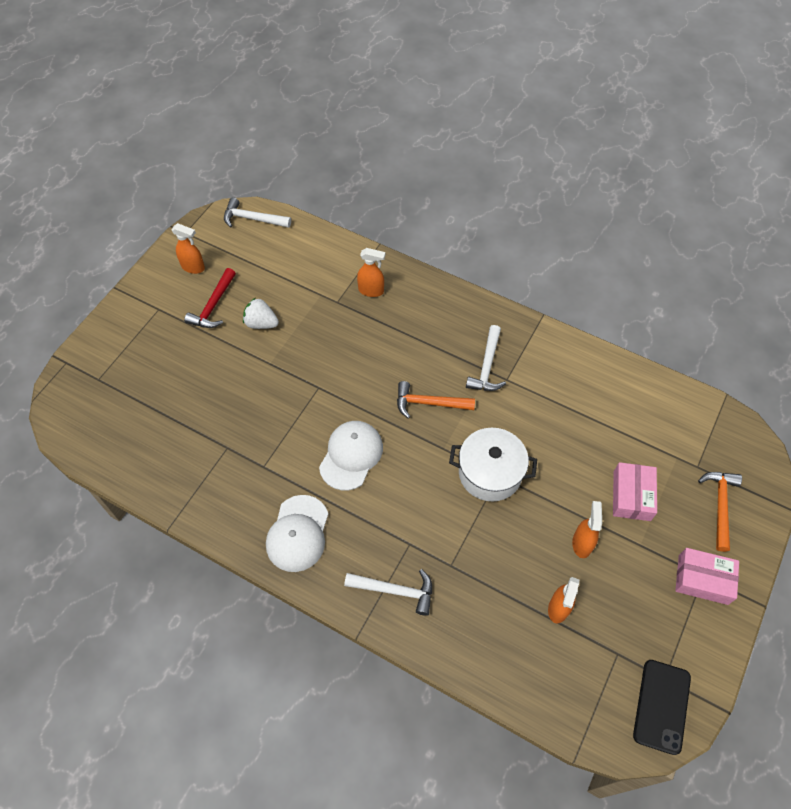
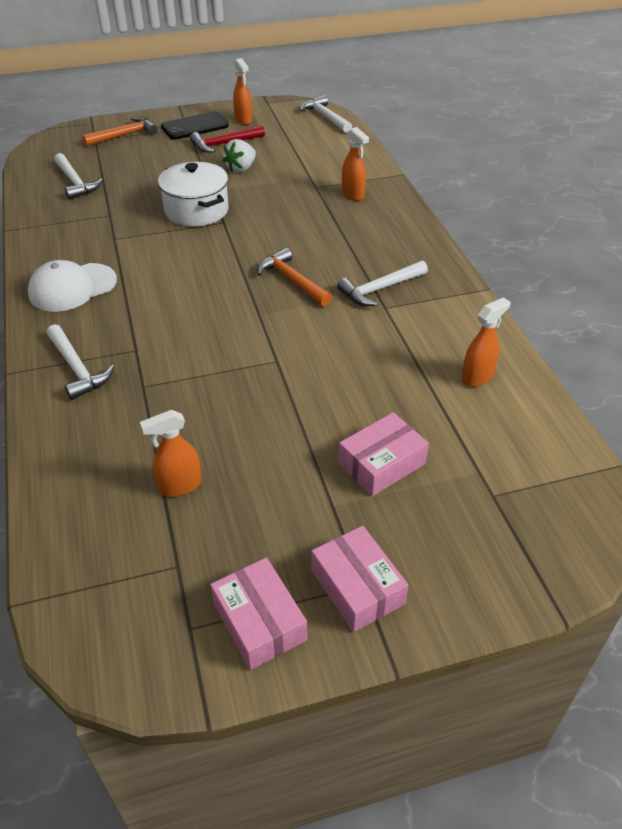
camera: 45 degrees right, 15 degrees down
white strawberry [243,298,279,329] -> white strawberry turned 120 degrees counterclockwise [223,139,256,173]
white cap [319,421,383,490] -> none
white pot [449,428,537,501] -> white pot moved to [158,162,229,227]
orange spray bottle [572,501,602,558] -> orange spray bottle moved to [462,297,510,387]
black phone [633,660,691,755] -> black phone moved to [161,111,229,140]
orange hammer [698,472,742,552] -> orange hammer moved to [82,116,157,147]
none -> white hammer [54,153,103,200]
none -> pink box [210,558,307,670]

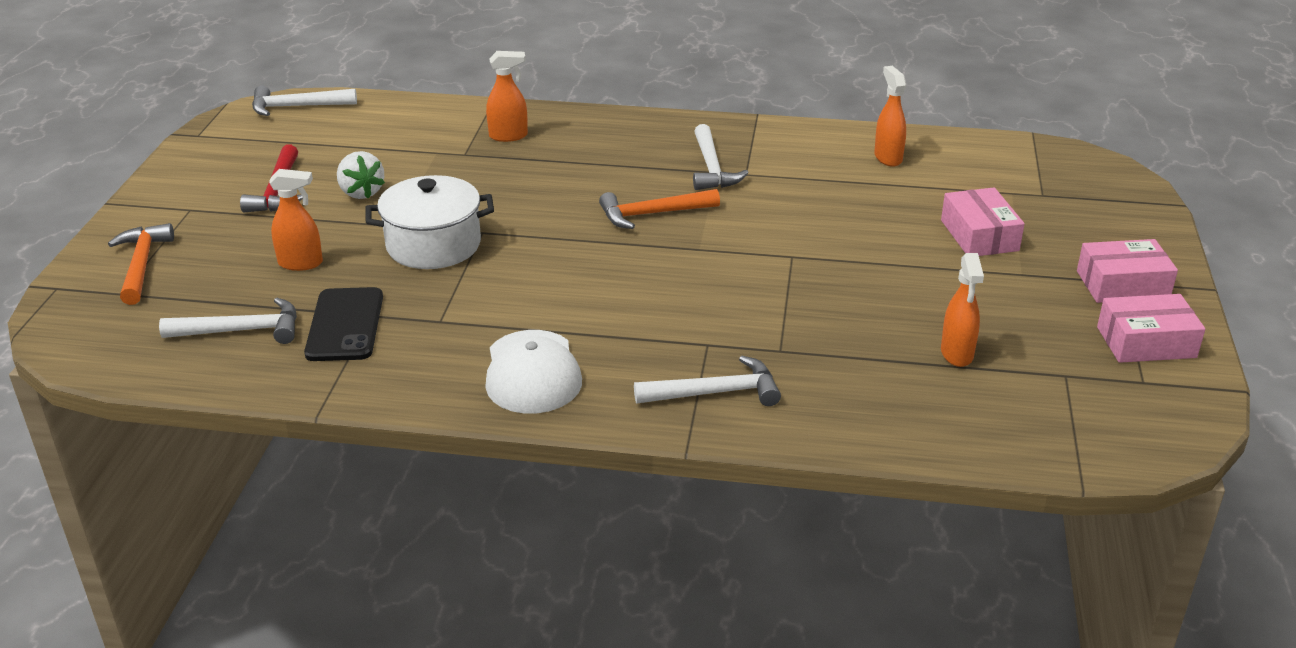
camera: 65 degrees left, 10 degrees down
black phone [161,111,229,140] -> black phone moved to [304,287,383,361]
orange spray bottle [233,58,252,125] -> orange spray bottle moved to [269,169,323,271]

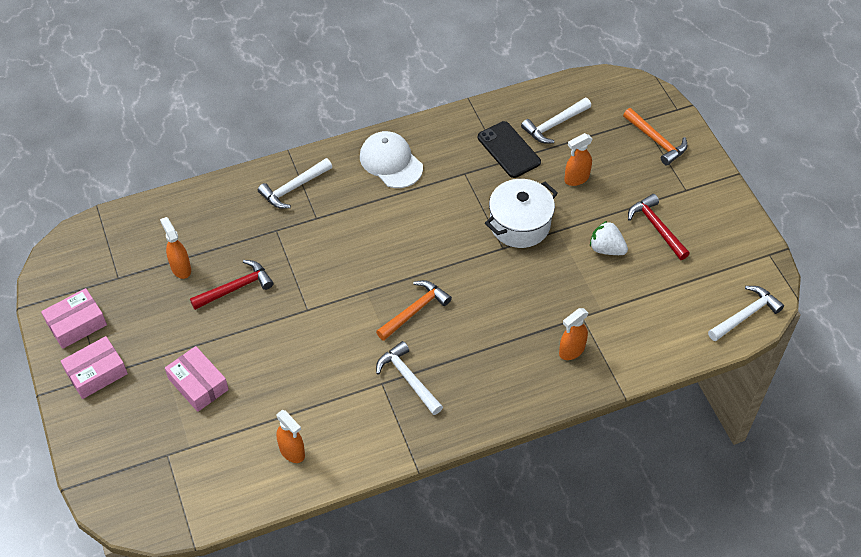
camera: 150 degrees right, 20 degrees up
none -> red hammer [190,260,273,310]

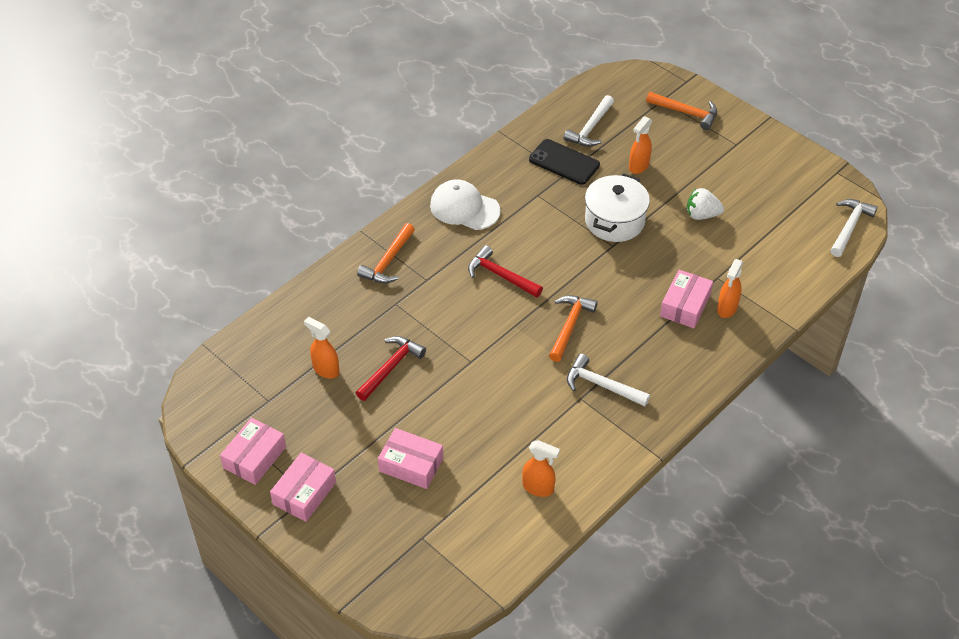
camera: 25 degrees left, 5 degrees down
white hammer [258,158,332,209] -> orange hammer [357,223,415,283]
red hammer [628,194,690,260] -> red hammer moved to [468,245,543,298]
none -> pink box [660,270,713,328]

